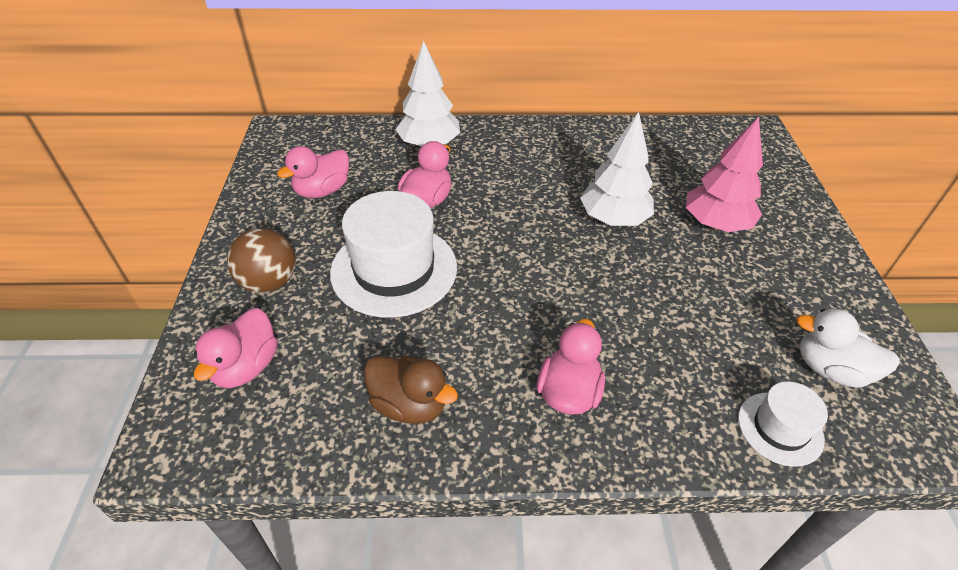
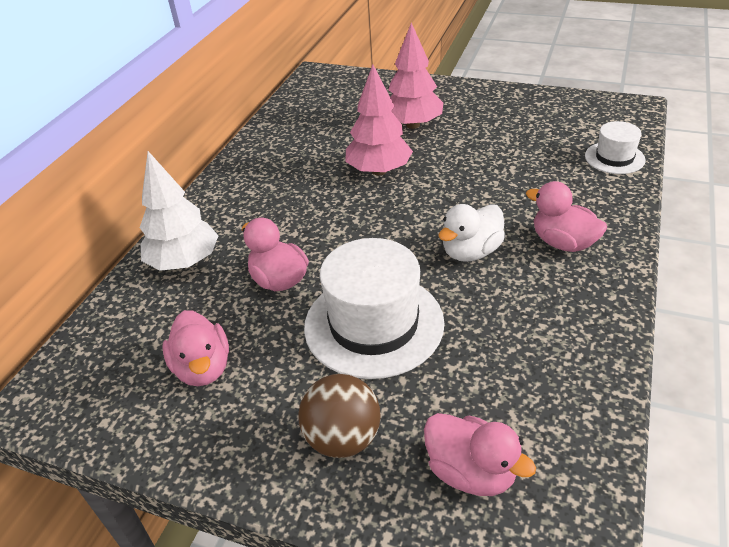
camera: 65 degrees left, 5 degrees down
brown duck [364,356,458,424] -> none
white tree [580,112,654,226] -> pink tree [345,64,413,176]
white duck [796,309,900,388] -> white duck moved to [438,204,505,262]

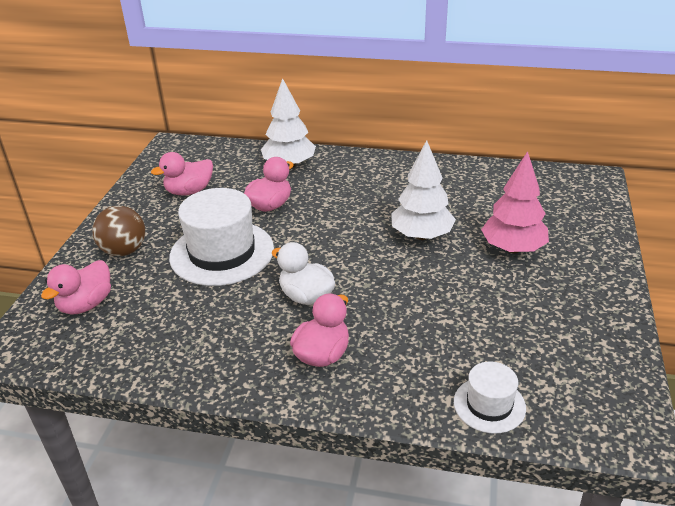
camera: 80 degrees right, 5 degrees down
pink tree [345,64,413,176] -> white tree [391,140,456,240]

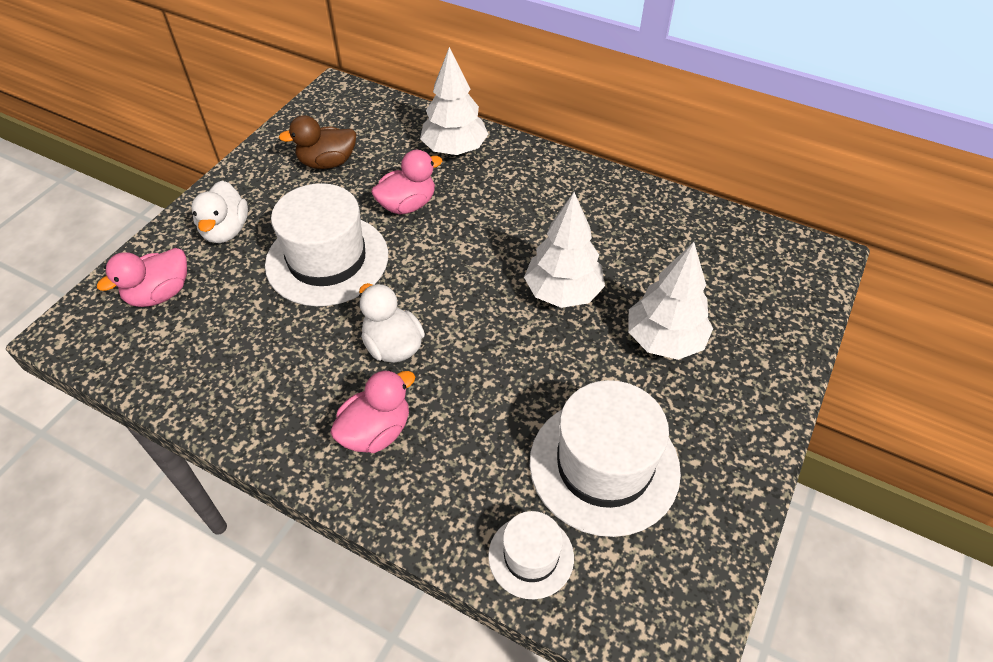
camera: 15 degrees right, 15 degrees up
brown ball [92,206,145,256] -> white duck [191,181,248,243]
pink duck [151,152,213,195] -> brown duck [279,115,357,169]
pink tree [481,151,549,253] -> white tree [628,242,713,360]
none -> white hat [530,380,681,537]

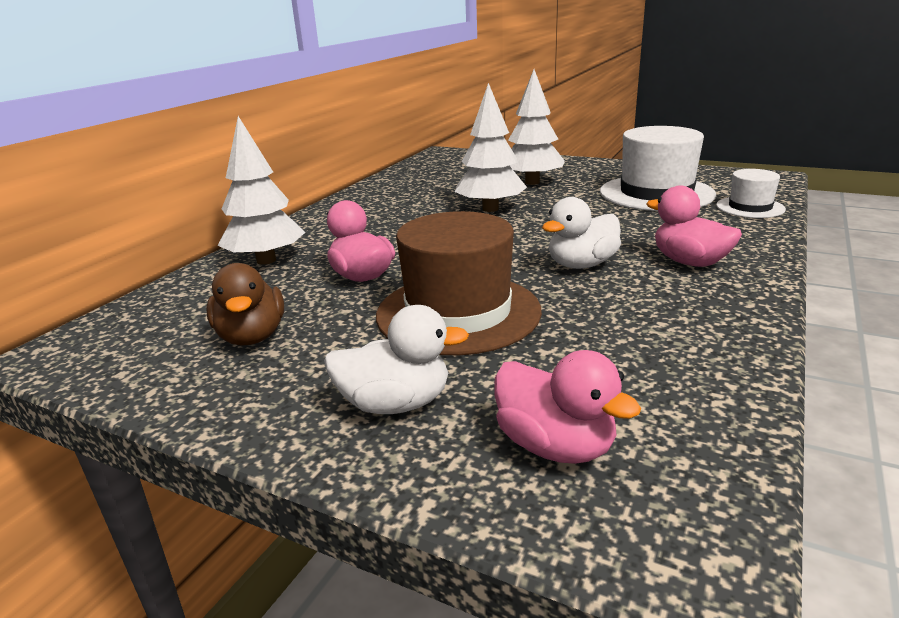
camera: 90 degrees left, 25 degrees down
white hat [265,183,388,306] -> brown hat [376,211,542,355]

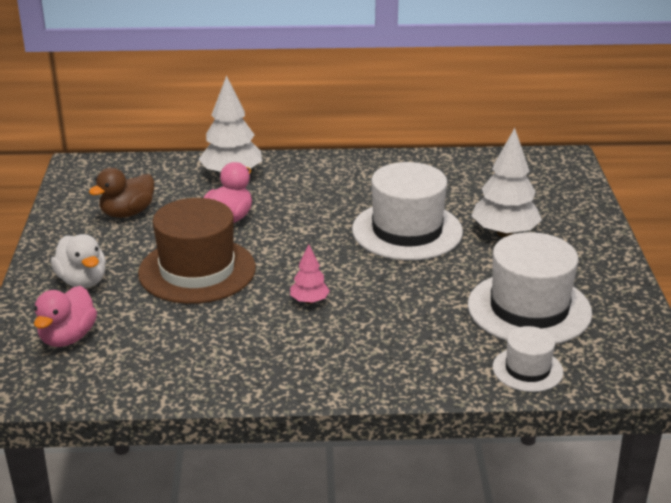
camera: 60 degrees right, 5 degrees up
white tree [455,83,527,212] -> white hat [352,162,463,260]
white duck [542,197,621,269] -> pink tree [290,244,330,304]
pink duck [646,186,742,267] -> none

